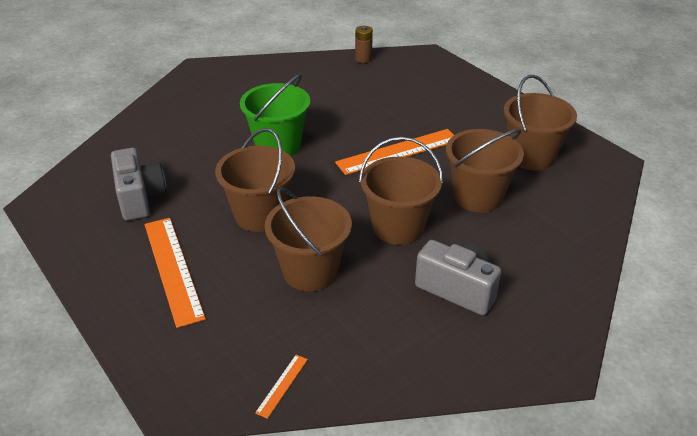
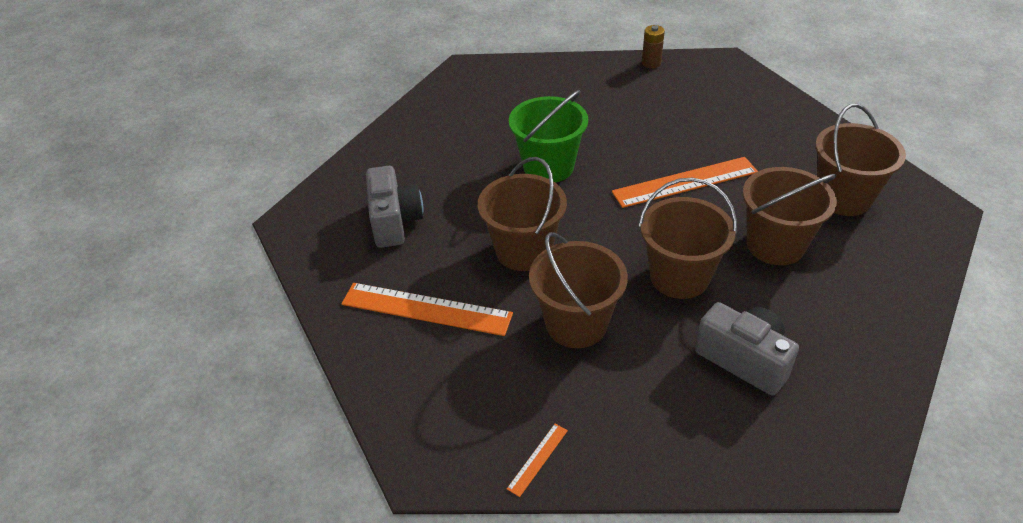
camera: 10 degrees right, 5 degrees up
orange ruler [145,218,206,328] -> orange ruler turned 60 degrees counterclockwise [342,283,513,336]

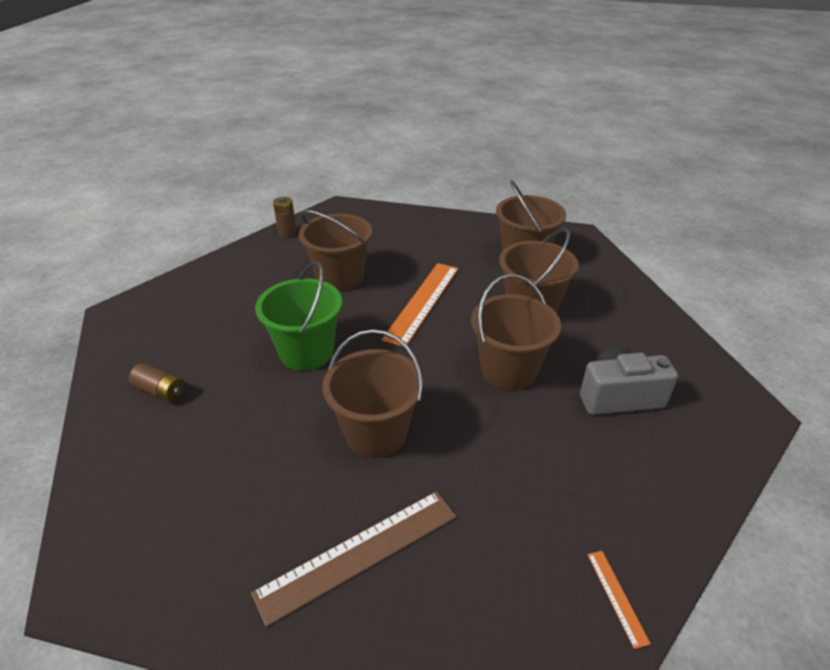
camera: 50 degrees left, 5 degrees down
orange ruler [342,283,513,336] -> brown ruler [251,491,457,627]
grey camera [366,166,423,248] -> none
brown bucket [529,232,628,348] -> brown bucket moved to [299,210,372,292]
none -> brown battery [129,363,186,403]

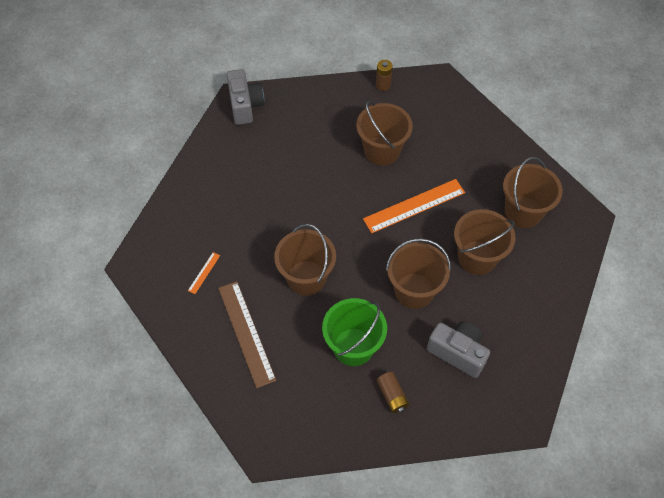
camera: 40 degrees right, 20 degrees up
brown battery [129,363,186,403] -> brown battery moved to [377,372,409,413]
brown ruler [251,491,457,627] -> brown ruler turned 60 degrees clockwise [218,281,276,388]
green bucket [255,261,342,371] -> green bucket moved to [322,298,387,366]
orange ruler [587,551,651,649] -> orange ruler moved to [188,252,220,294]
none -> grey camera [227,69,264,125]

